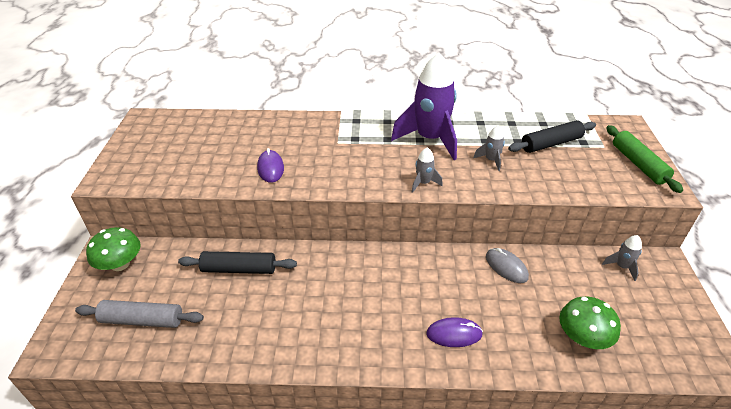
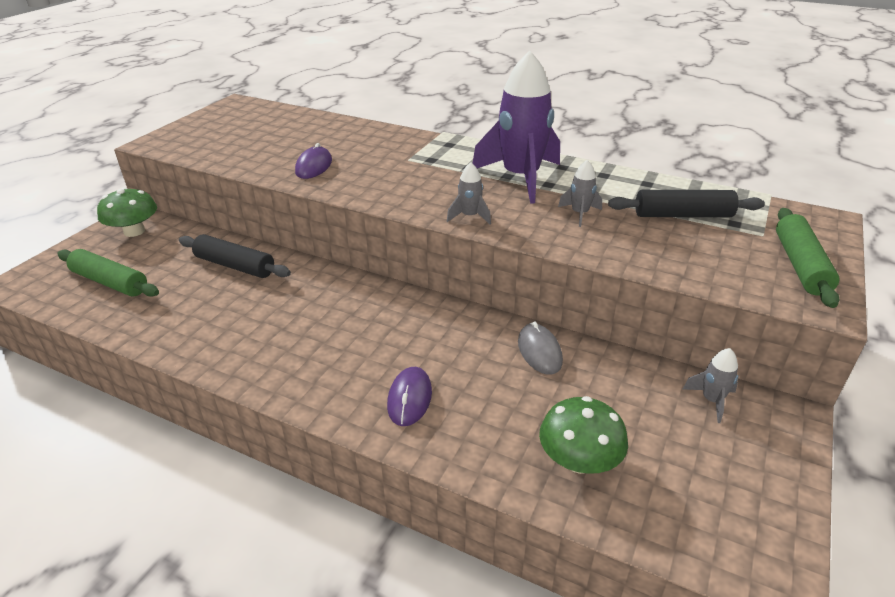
camera: 25 degrees right, 5 degrees down
grey rolling pin [75,300,204,328] -> green rolling pin [58,249,159,297]
purple mouse [426,317,483,347] -> purple mouse turned 75 degrees clockwise [387,367,432,426]

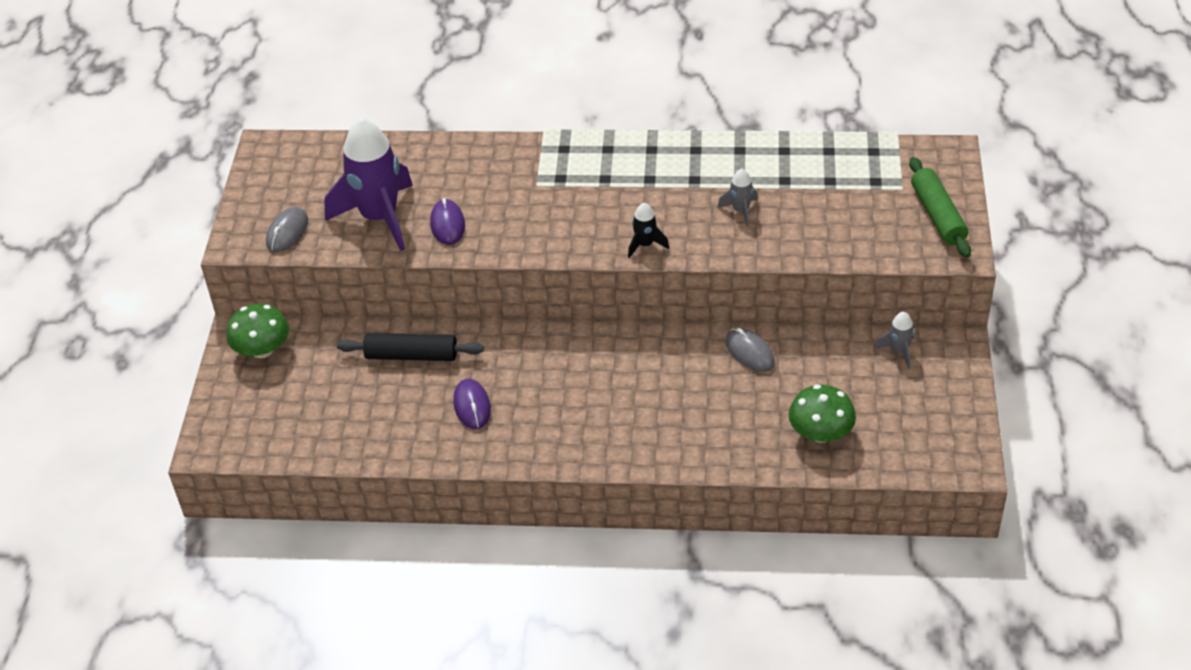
camera: 20 degrees left, 10 degrees up
green rolling pin [58,249,159,297] -> none
purple mouse [387,367,432,426] -> purple mouse moved to [453,378,491,429]
grey rocket [447,162,491,224] -> black rocket [628,203,669,258]
purple rocket [473,51,560,204] -> purple rocket moved to [324,118,413,251]
black rolling pin [608,190,765,217] -> none
none -> grey mouse [266,207,308,252]

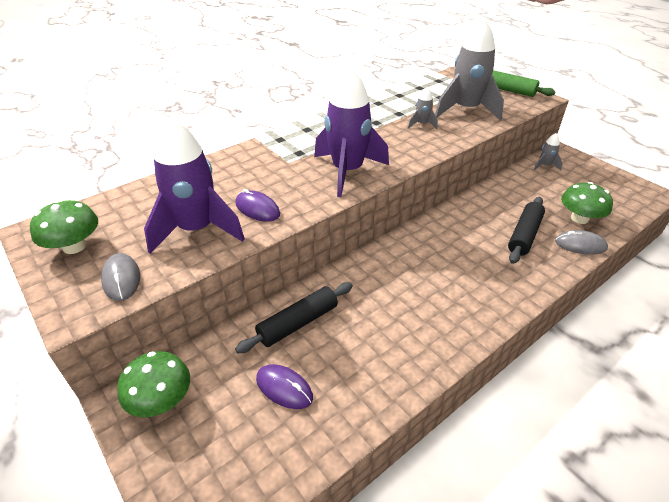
camera: 45 degrees left, 5 degrees down
purple mouse [453,378,491,429] -> purple mouse moved to [256,364,313,409]
black rocket [628,203,669,258] -> none
grey mouse [726,328,775,372] -> grey mouse moved to [555,230,608,255]
none -> green mushroom [30,200,98,254]
none -> purple rocket [314,68,389,197]
none -> grey rocket [435,19,504,121]
none -> black rolling pin [508,197,545,264]

